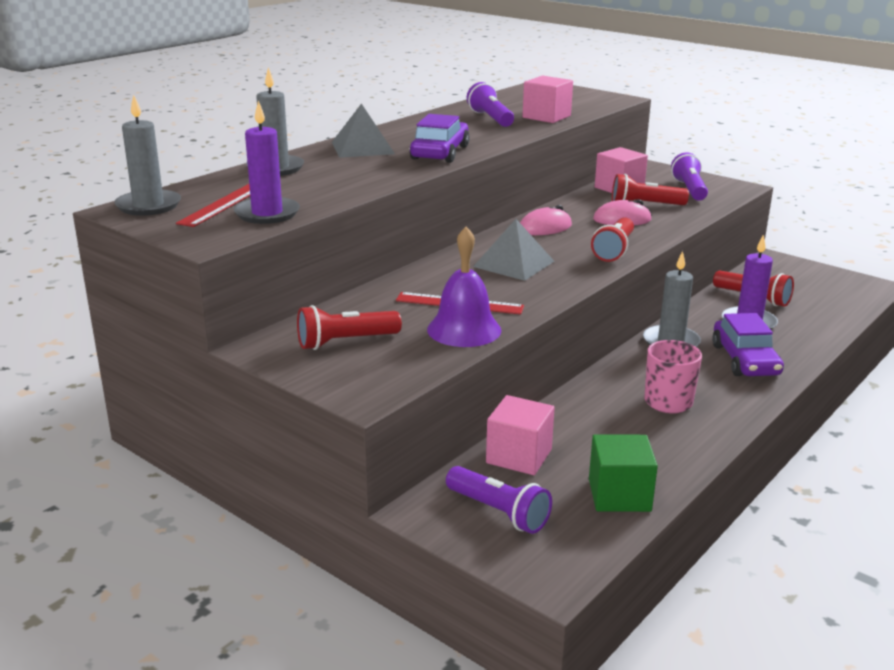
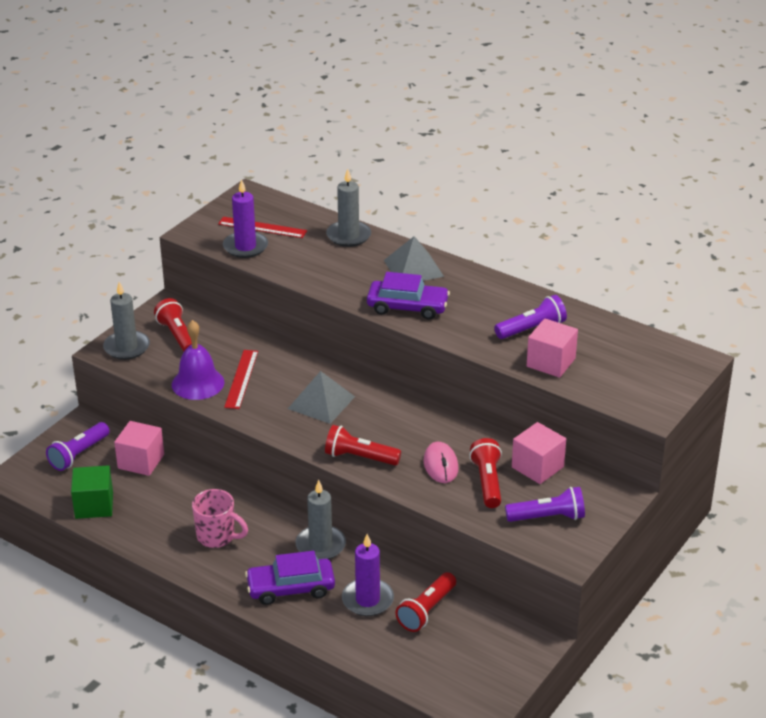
camera: 85 degrees right, 10 degrees up
grey candle [114,95,181,216] -> grey candle moved to [103,282,150,360]
pink mouse [520,205,572,235] -> none

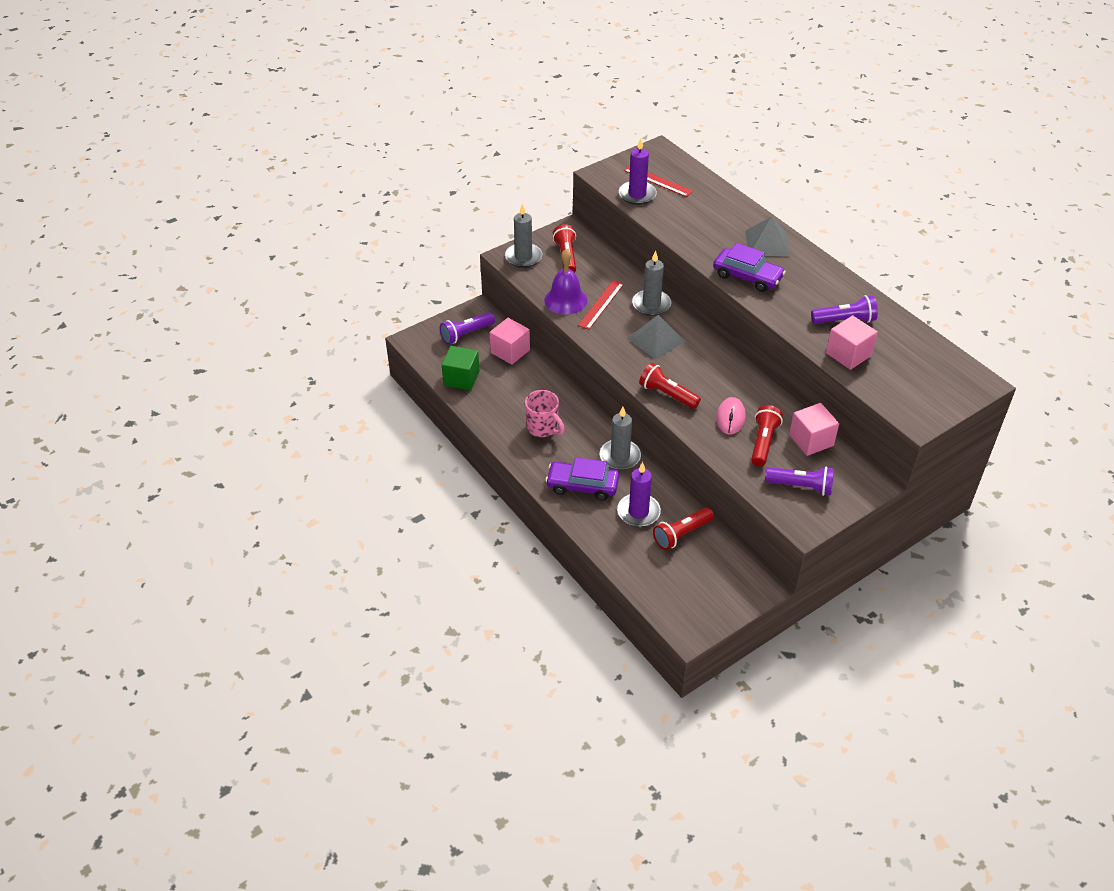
camera: 20 degrees right, 10 degrees up
grey candle [326,169,371,247] -> grey candle moved to [632,250,671,316]

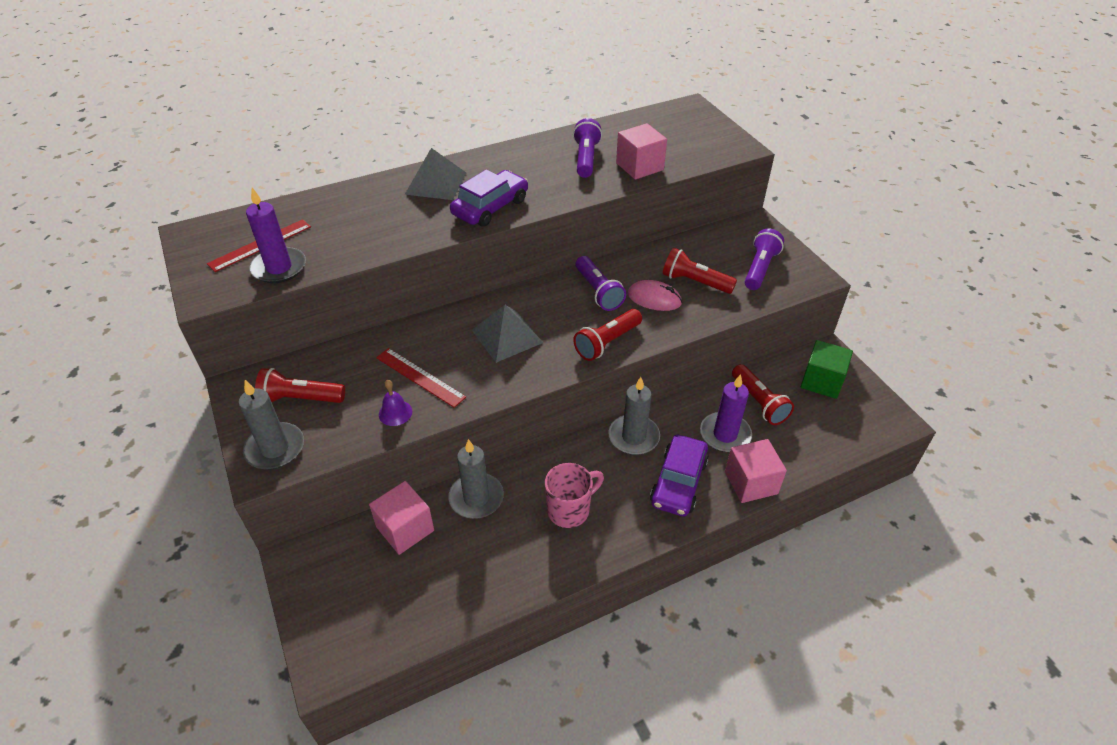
camera: 80 degrees left, 0 degrees up
purple flashlight [440,312,495,344] -> purple flashlight moved to [576,256,626,311]
green cube [442,346,479,391] -> green cube moved to [801,340,853,399]
purple bell [544,249,588,314] -> purple bell [379,380,412,426], size x0.53
grey candle [632,250,671,316] -> grey candle moved to [448,439,504,519]
pink cube [789,403,839,456] -> pink cube moved to [725,439,787,503]

